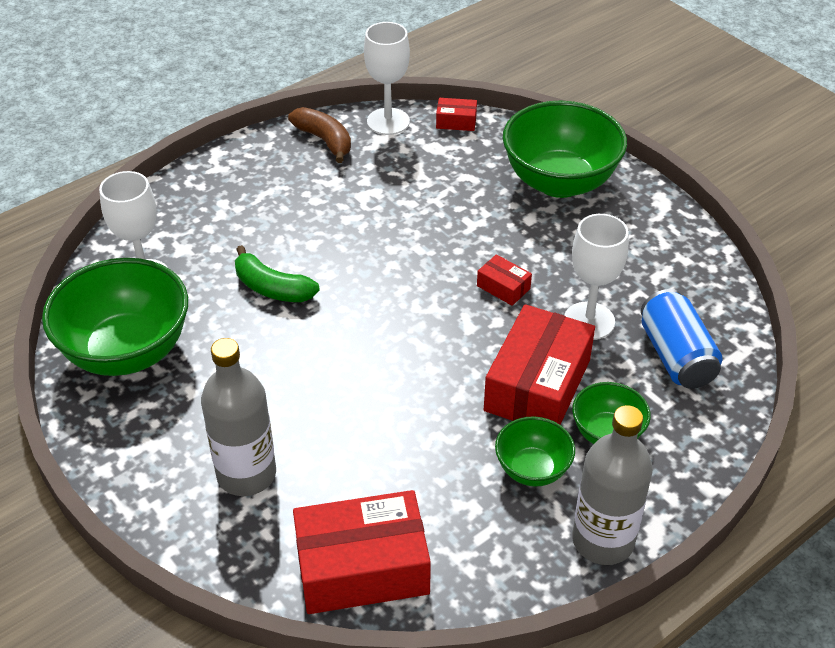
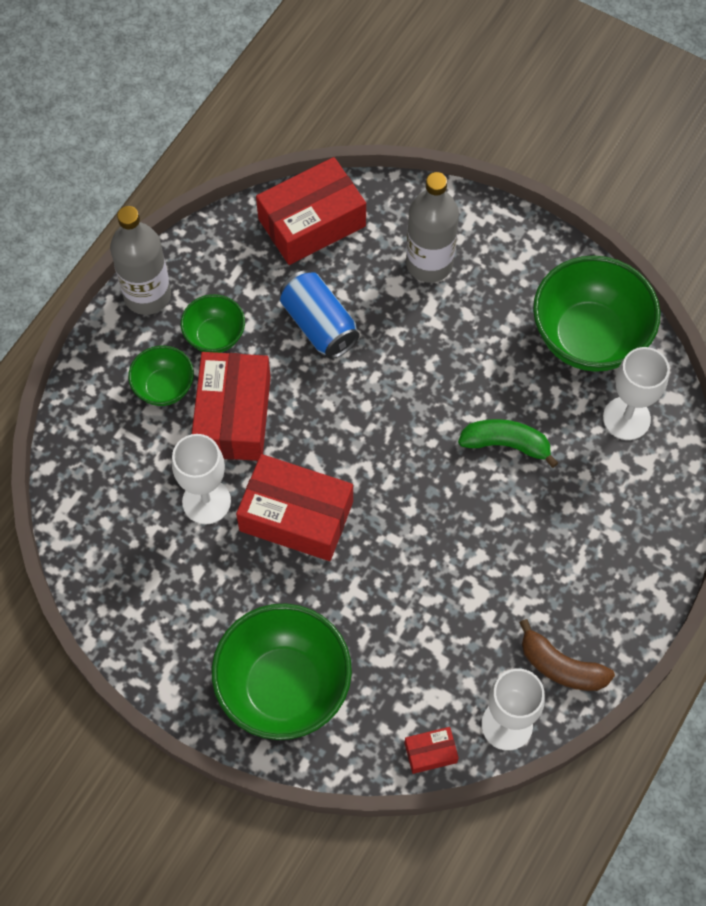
camera: 160 degrees right, 20 degrees up
red box [477,254,532,306] -> red box [236,454,353,561], size x2.23
blue can [641,289,722,389] -> blue can moved to [280,270,360,359]

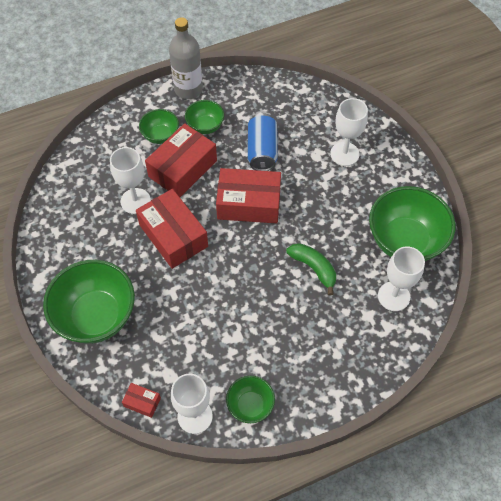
camera: 35 degrees right, 5 degrees down
red box [256,157,366,265] -> red box moved to [216,168,281,223]
grey bottle [406,172,459,283] -> white goblet [330,98,368,166]
brown banana [519,619,615,691] -> green bowl [226,376,275,423]

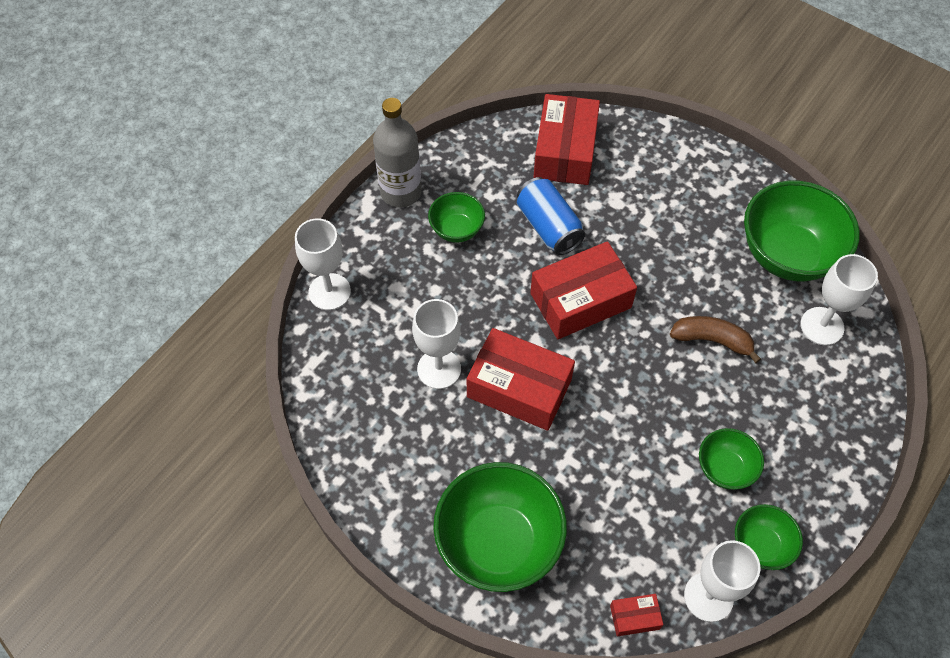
camera: 30 degrees left, 0 degrees up
green bowl [139,109,179,144] -> green bowl moved to [699,428,764,490]
red box [145,123,217,197] -> red box moved to [534,94,600,185]
green banana [286,243,336,295] -> brown banana [670,316,761,363]
white goblet [330,98,368,166] -> white goblet moved to [295,218,351,310]

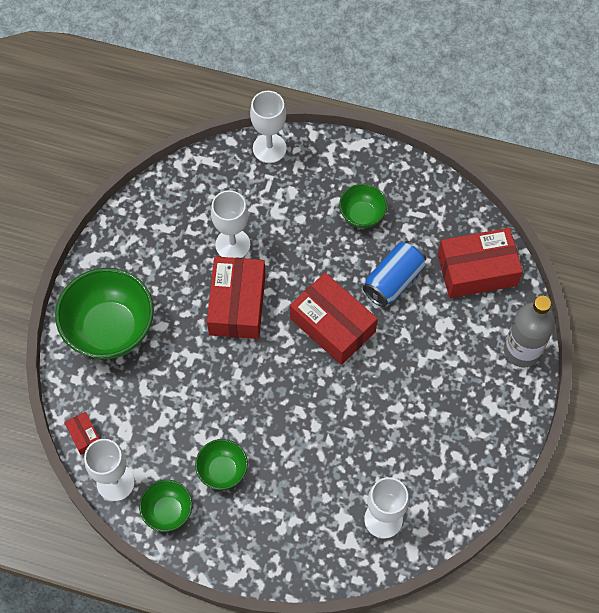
camera: 70 degrees right, 5 degrees up
grey bottle [373,98,422,208] -> grey bottle moved to [504,296,555,367]
brown banana [670,316,761,363] -> none
green bowl [744,181,860,281] -> none

